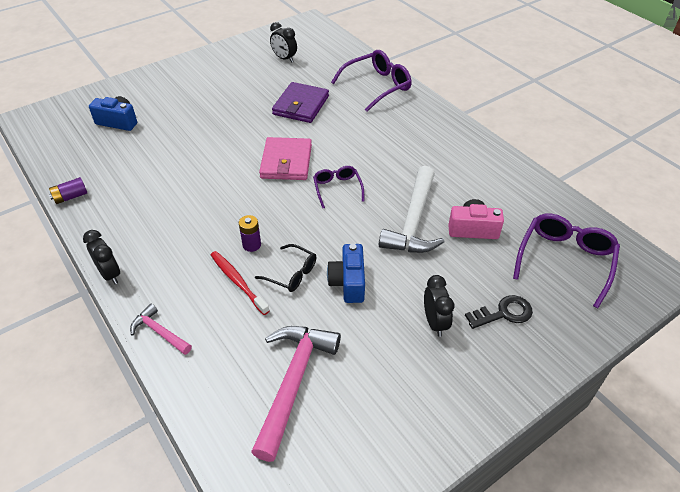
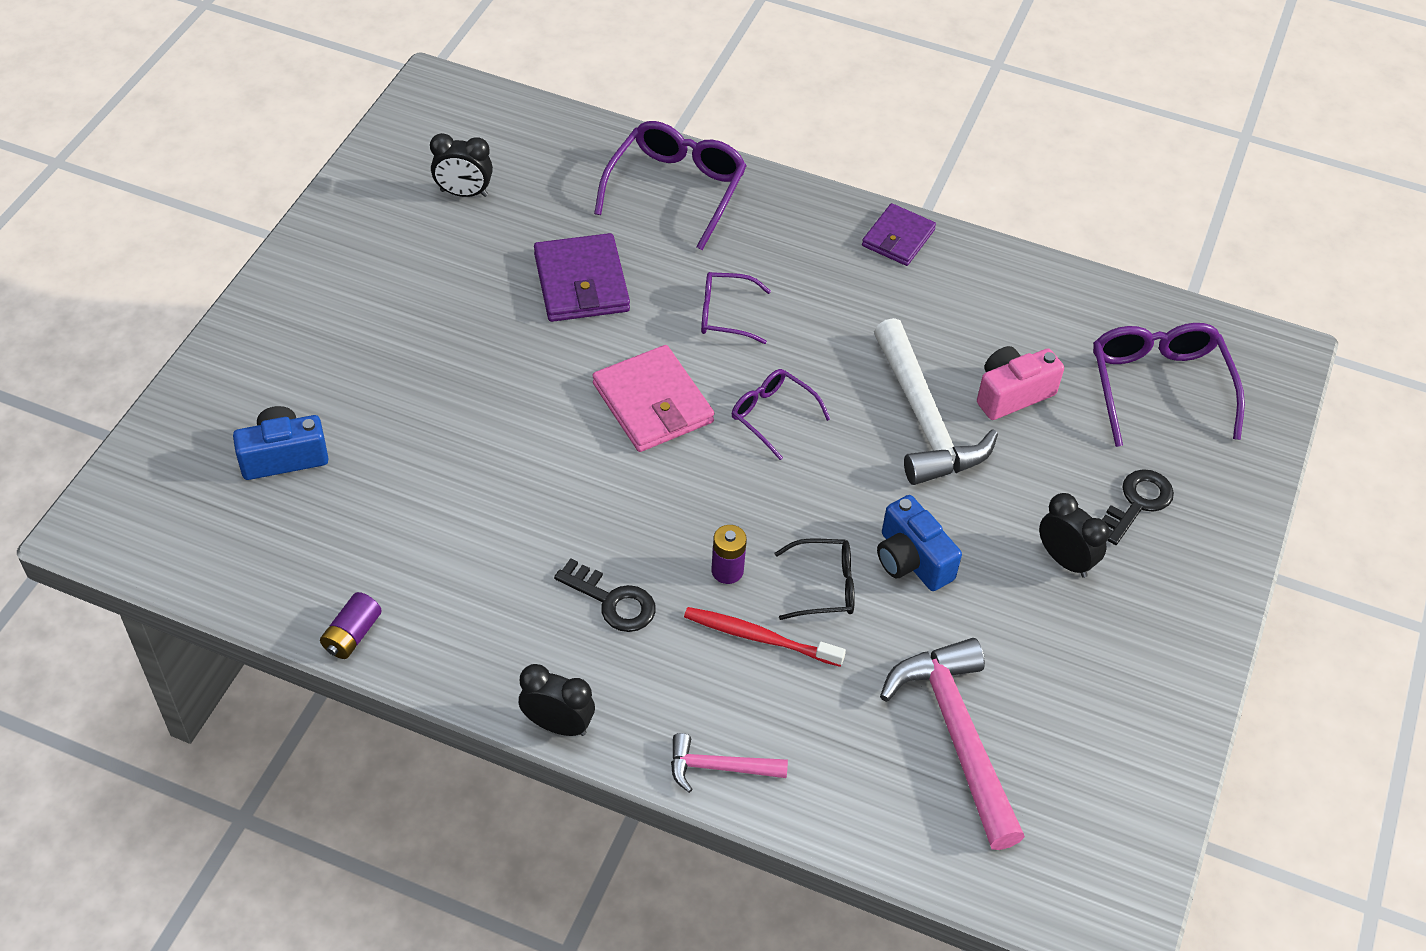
camera: 35 degrees left, 5 degrees up
none -> black key [554,558,656,632]
none -> purple glasses [701,272,771,344]
none -> purple wallet [862,203,936,266]

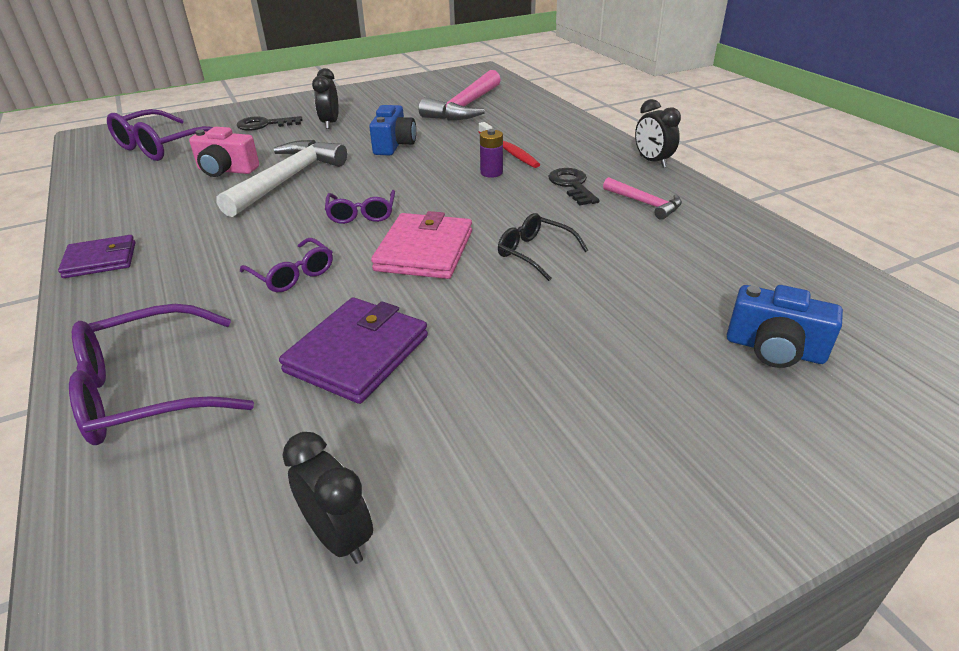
camera: 135 degrees left, 15 degrees down
purple battery [320,592,382,659] -> none
pink hammer [671,733,788,793] -> pink hammer moved to [603,177,682,220]
black glasses [775,538,855,620] -> black glasses moved to [498,213,588,281]

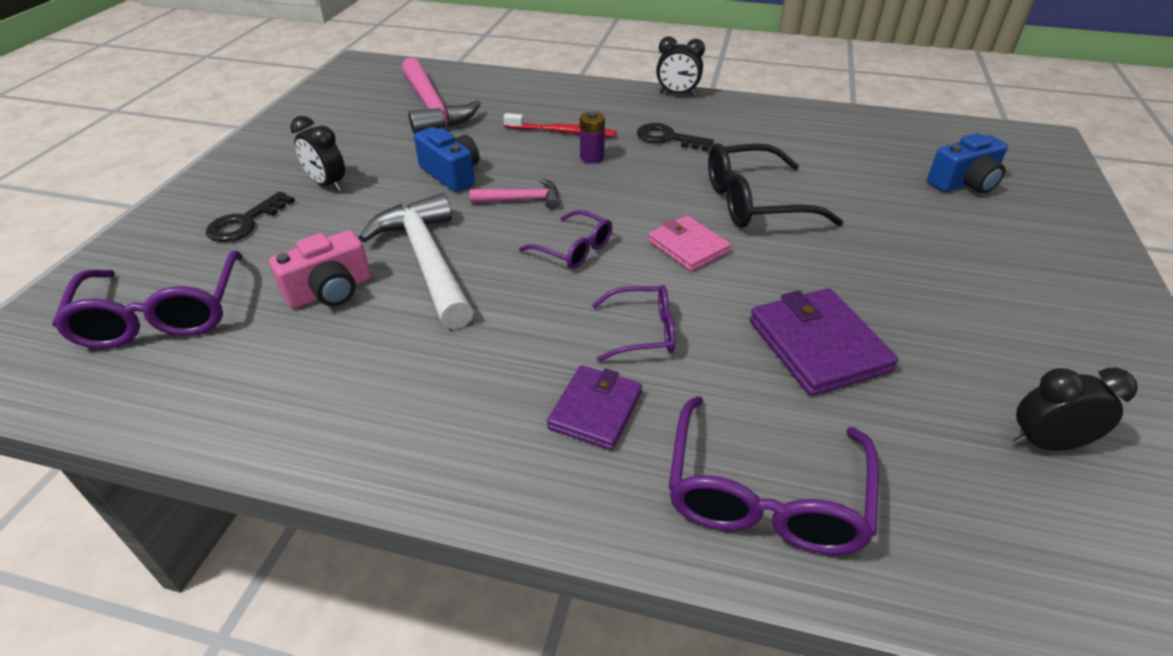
camera: 50 degrees left, 5 degrees up
purple wallet [58,235,135,278] -> purple wallet moved to [547,365,642,450]
pink wallet [371,211,472,279] -> pink wallet [648,215,731,271], size x0.66
black glasses [498,213,588,281] -> black glasses [708,143,843,228], size x1.72
pink hammer [603,177,682,220] -> pink hammer moved to [470,179,559,210]

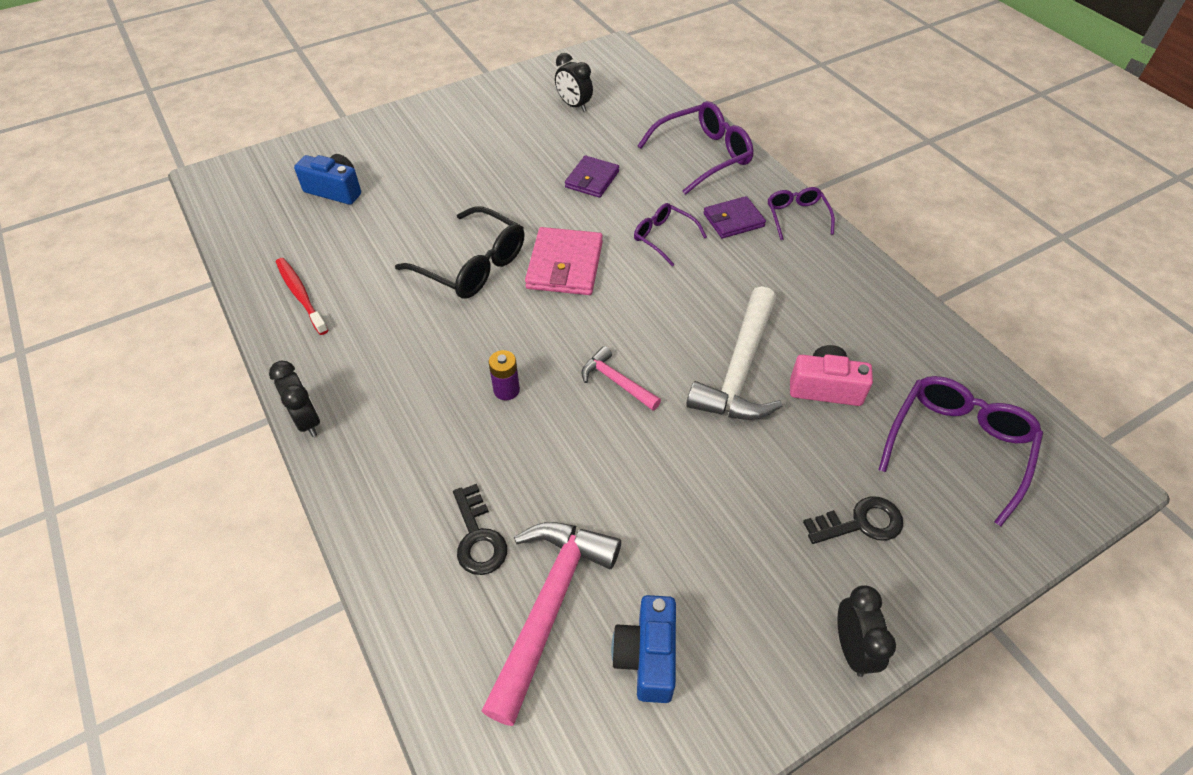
camera: 135 degrees left, 10 degrees up
black clock [290,116,345,191] -> black clock moved to [837,585,896,677]
blue camera [414,127,479,192] -> blue camera moved to [611,595,676,703]
red toothbrush [503,113,617,137] -> red toothbrush moved to [276,258,328,335]
purple glasses [519,210,612,269] -> purple glasses moved to [768,187,835,240]
black key [637,123,714,151] -> black key moved to [453,484,507,575]
pink wallet [648,215,731,271] -> pink wallet [525,227,603,295], size x1.51
purple wallet [750,288,899,396] -> purple wallet [565,155,619,198], size x0.66

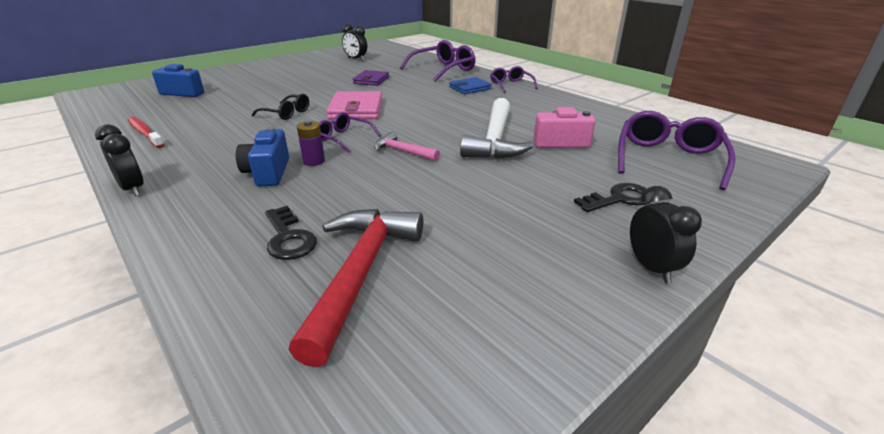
camera: 10 degrees left, 20 degrees down
black glasses [395,206,524,299] -> black glasses [252,94,309,120], size x0.58
pink hammer [481,522,621,726] -> red hammer [289,209,423,367]
blue camera [611,595,676,703] -> blue camera moved to [236,127,289,187]
purple glasses [634,203,707,267] -> purple glasses moved to [319,112,381,153]
purple wallet [703,196,766,238] -> blue wallet [449,77,492,94]

